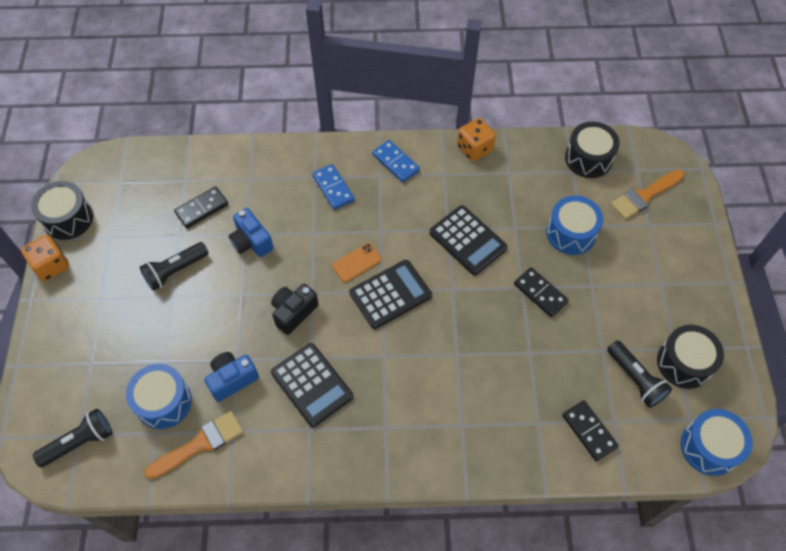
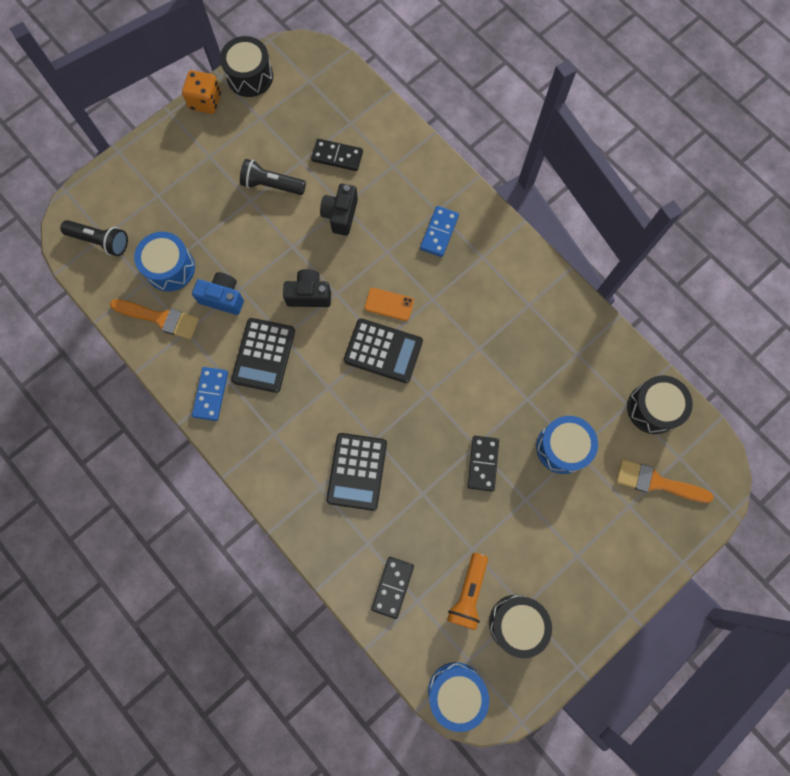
camera: 50 degrees right, 15 degrees up
blue camera [229,208,274,257] -> black camera [320,184,358,236]
blue domino [372,140,420,182] -> blue domino moved to [192,367,228,421]
black calculator [429,205,508,275] -> black calculator moved to [326,433,387,511]
orange dice [457,118,496,161] -> none
black flashlight [607,341,672,408] -> orange flashlight [447,553,488,630]

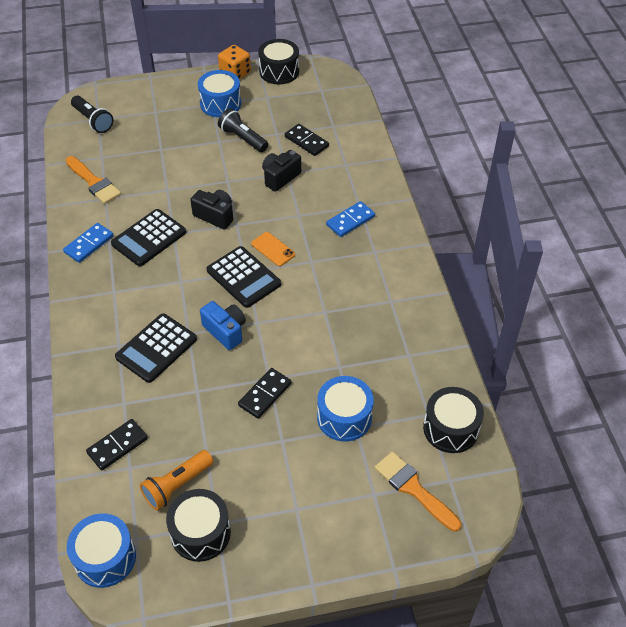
camera: 30 degrees right, 25 degrees down
blue drum [134,232,195,292] -> blue drum moved to [198,70,241,117]
blue camera [192,272,244,315] -> blue camera moved to [200,301,246,350]

